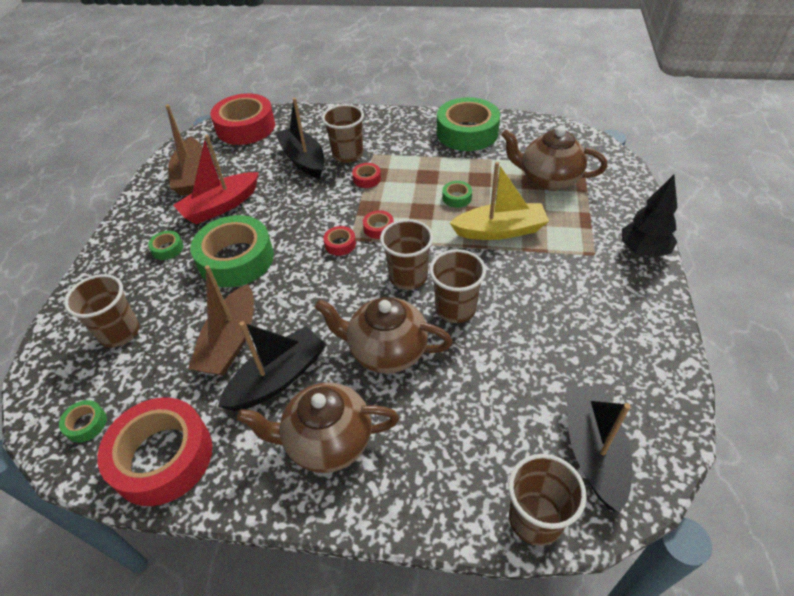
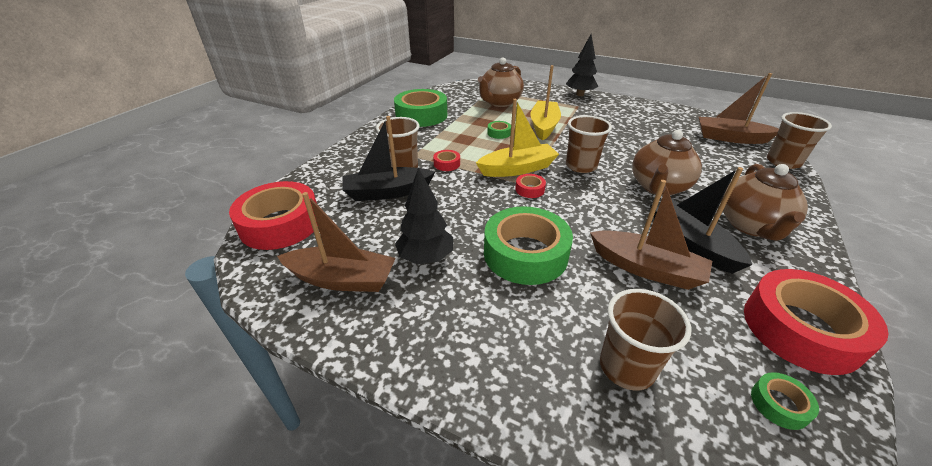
camera: 75 degrees left, 10 degrees down
green tape [148,231,183,260] -> none
red boat [173,135,259,224] -> black tree [395,167,453,264]
red tape [363,210,394,239] -> yellow boat [476,99,559,177]
brown cup [429,249,486,323] -> none
black boat [566,385,632,513] -> brown boat [699,73,779,144]

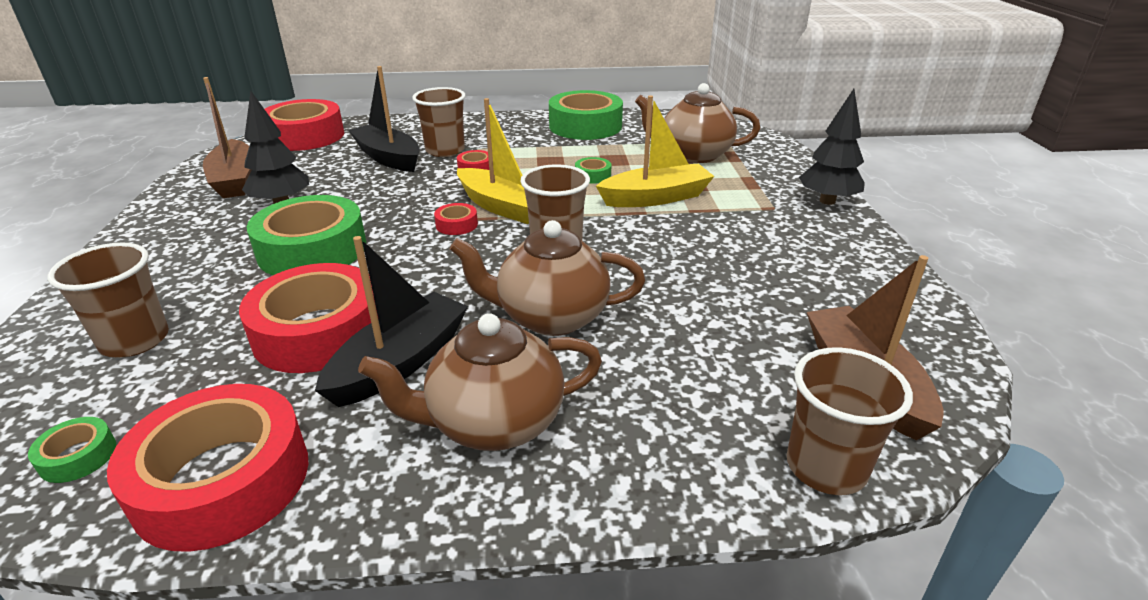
camera: 60 degrees right, 5 degrees down
brown boat [590,180,712,290] -> red tape [239,263,378,373]

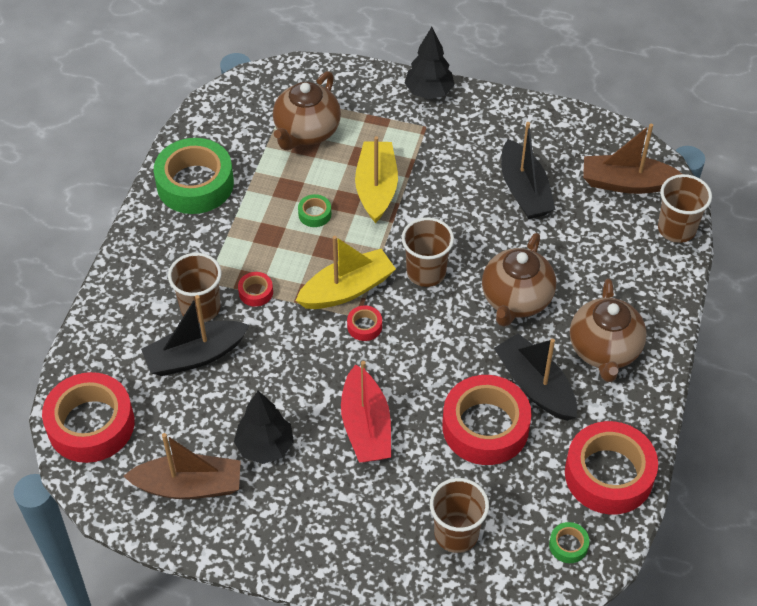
camera: 70 degrees left, 20 degrees up
green tape [247,195,366,275] -> red boat [341,361,391,463]
none -> black boat [501,122,555,219]

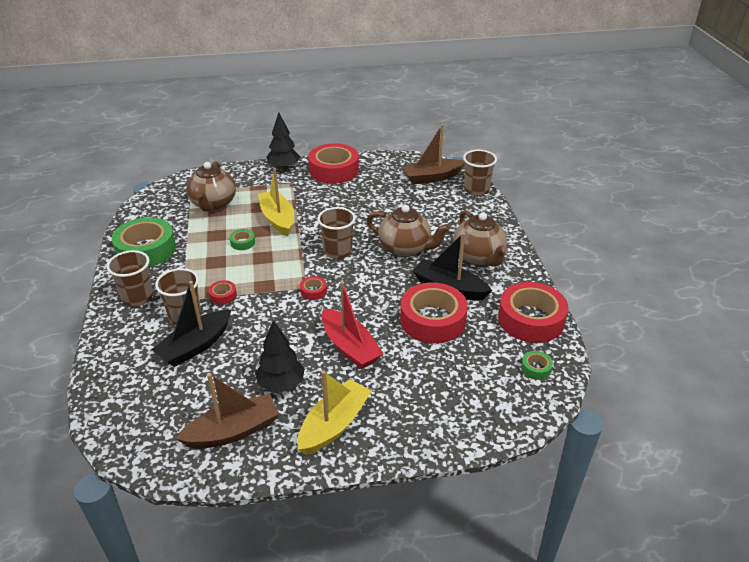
camera: 25 degrees left, 15 degrees down
red tape [42,372,135,463] -> red tape moved to [308,143,359,184]
yellow boat [296,236,396,309] -> yellow boat moved to [297,370,372,455]
brown cup [430,478,489,553] -> brown cup moved to [107,250,153,306]
brown teapot [482,233,556,327] -> brown teapot turned 60 degrees counterclockwise [367,205,450,257]
black boat [501,122,555,219] -> none

